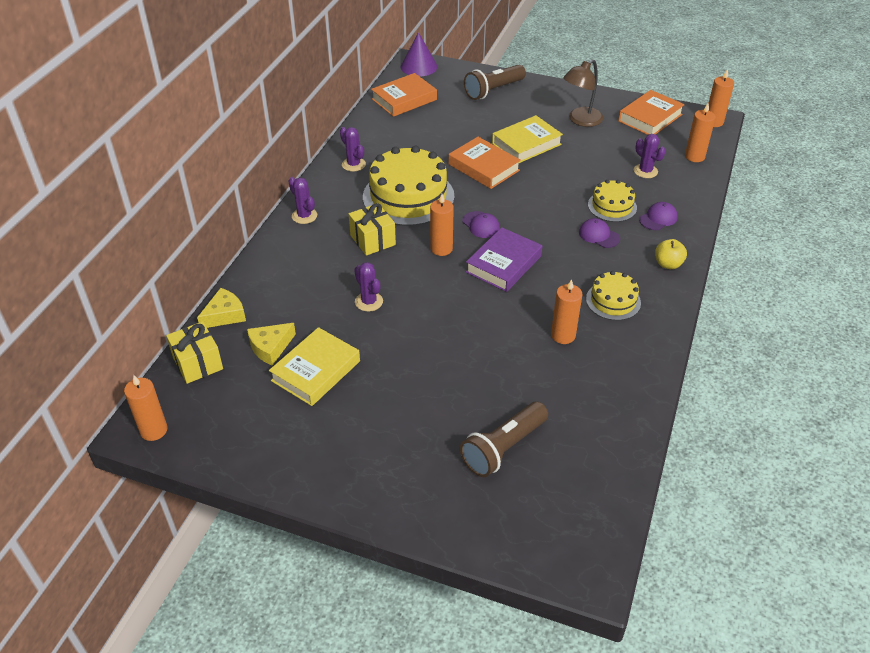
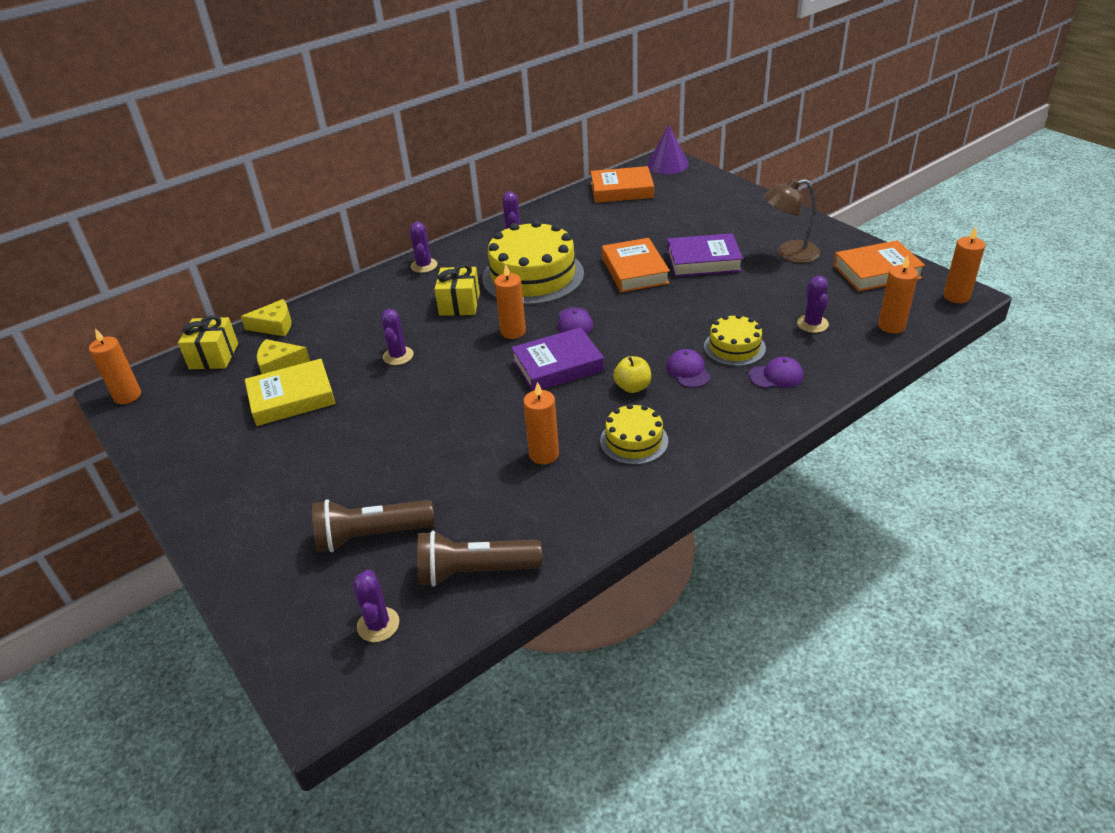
camera: 35 degrees right, 5 degrees down
brown flashlight [464,65,526,100] -> brown flashlight moved to [417,531,542,587]
yellow book [492,115,563,164] -> purple book [667,233,743,277]
yellow apple [655,239,687,269] -> yellow apple moved to [613,356,651,393]
none -> purple cactus [353,569,399,642]

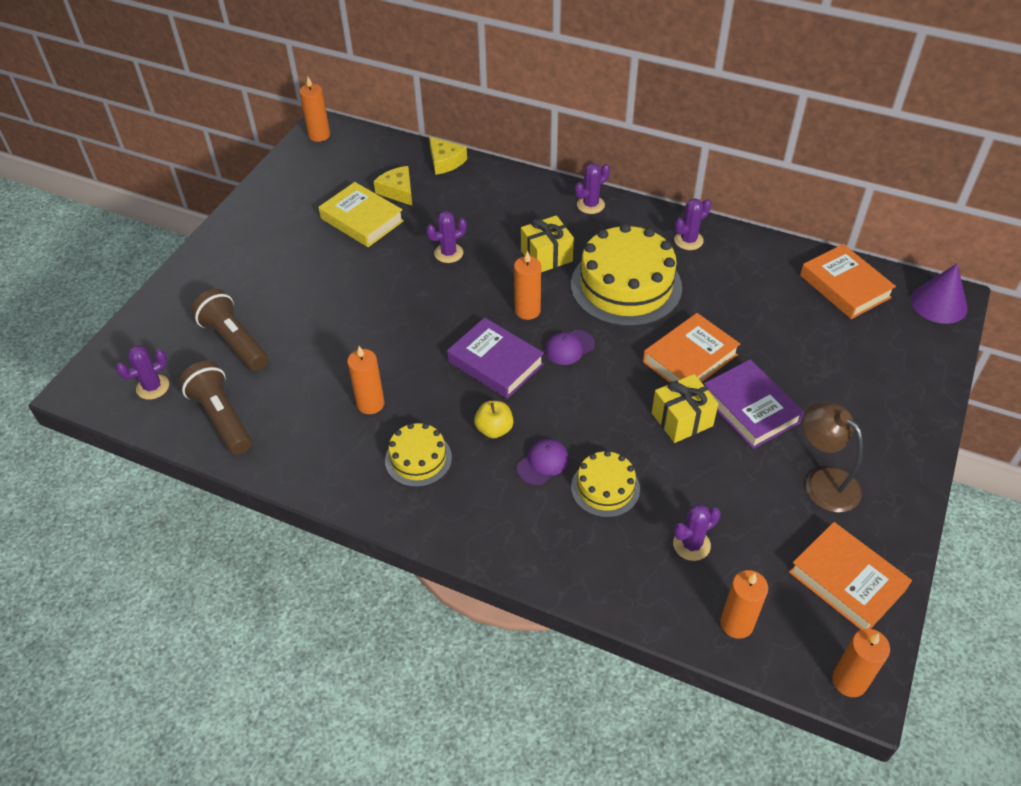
camera: 60 degrees right, 10 degrees up
yellow gift [178,316,238,369] -> yellow gift moved to [652,374,718,443]
purple cap [749,357,803,388] -> none

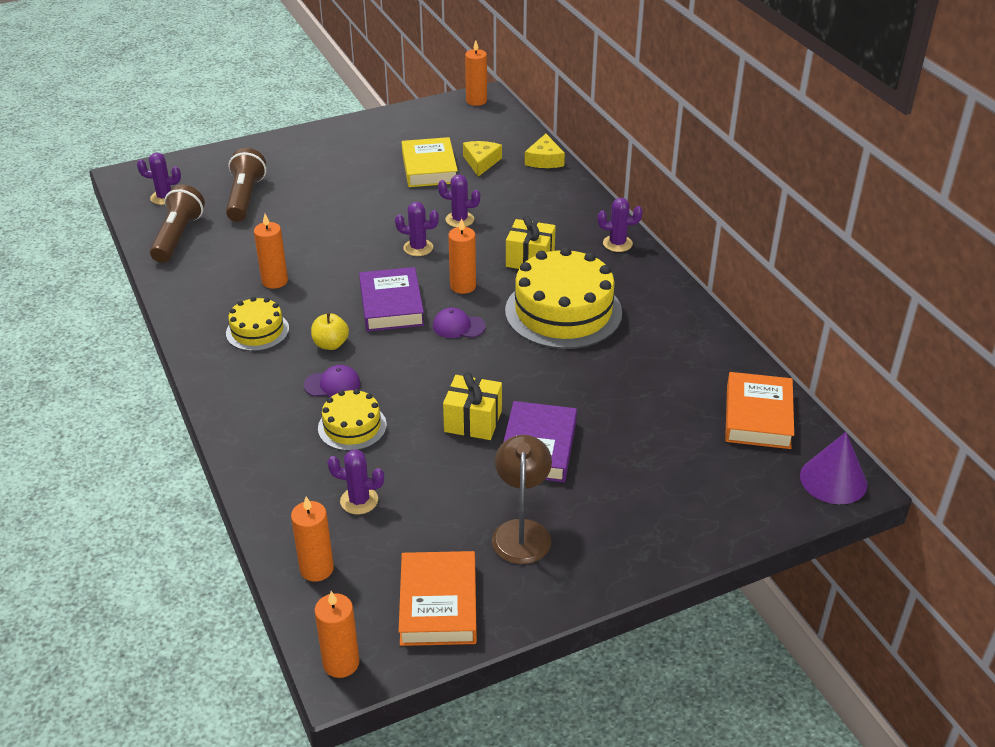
camera: 40 degrees right, 10 degrees down
orange book [643,313,740,383] -> none
purple cactus [674,198,711,250] -> purple cactus moved to [395,202,439,256]

